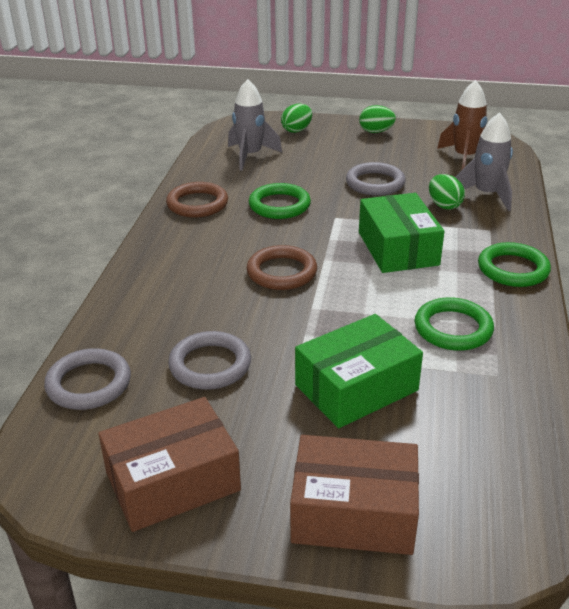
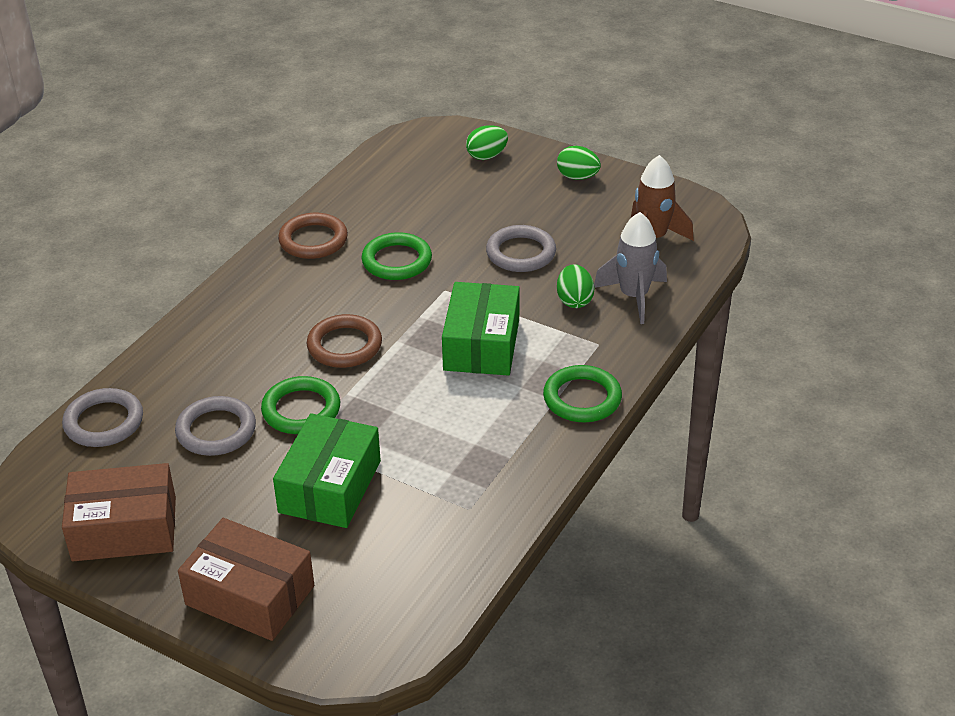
camera: 20 degrees right, 5 degrees up
grey rocket [228,79,282,171] -> none
green box [295,314,423,428] -> green box turned 60 degrees counterclockwise [273,413,381,528]
green ring [414,297,494,351] -> green ring moved to [261,376,340,434]

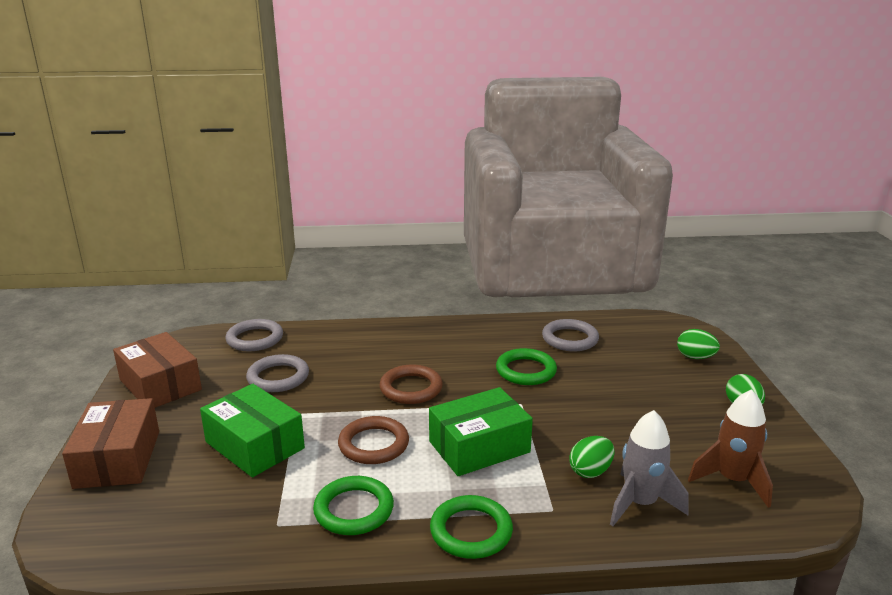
camera: 55 degrees right, 15 degrees down
green ring [261,376,340,434] -> green ring moved to [313,476,394,535]
green box [273,413,381,528] -> green box turned 60 degrees clockwise [200,384,305,477]
brown ring [278,213,348,259] -> brown ring moved to [338,416,409,464]
grey ring [486,225,556,272] -> grey ring moved to [542,319,599,351]

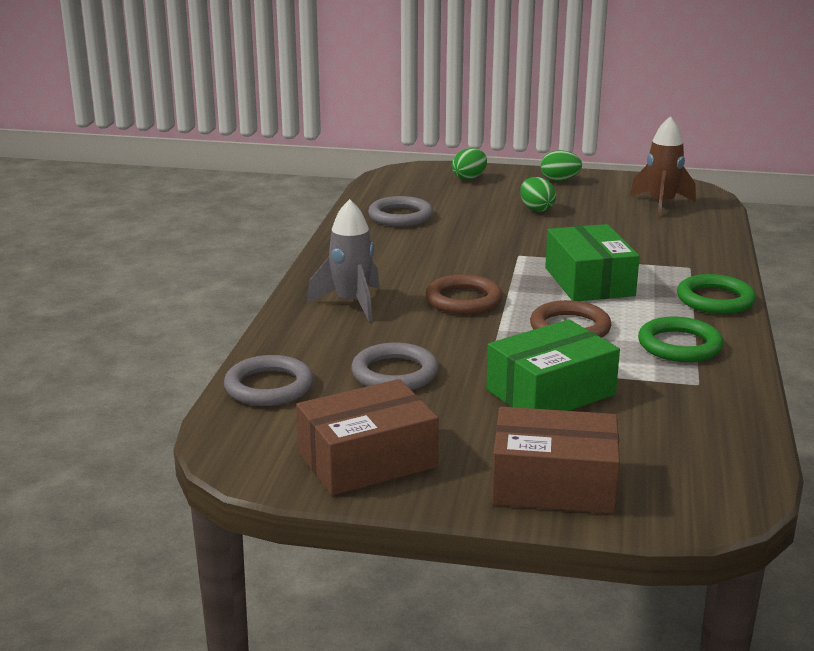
camera: 75 degrees left, 0 degrees up
green ring [496,348,557,385] -> none
green egg [569,436,615,478] -> green egg moved to [520,177,556,212]
grey rocket [610,410,689,526] -> grey rocket moved to [307,199,380,321]

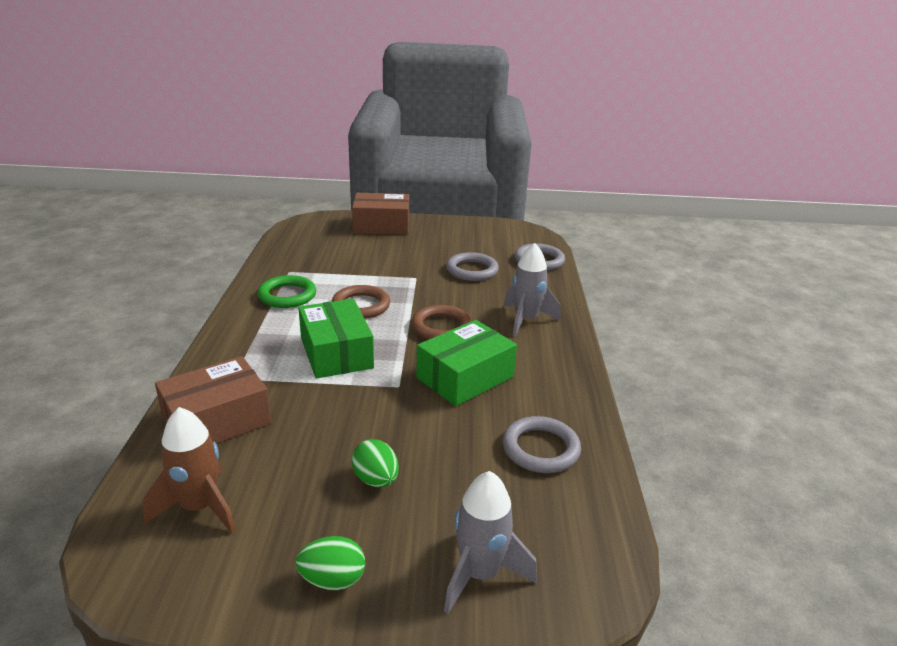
camera: 170 degrees right, 5 degrees up
brown box [296,379,439,496] -> brown box moved to [155,356,271,443]
green egg [452,148,487,180] -> grey rocket [444,471,537,614]
green box [486,319,620,411] -> green box moved to [416,320,517,406]
green ring [677,274,756,314] -> none

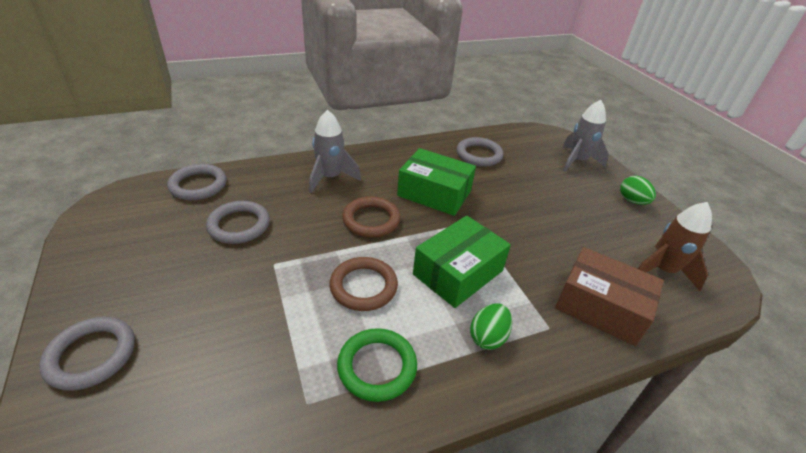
camera: 115 degrees left, 10 degrees up
brown box [352,193,409,235] -> grey ring [39,317,135,391]
green egg [352,439,399,487] -> green egg moved to [470,304,512,350]

